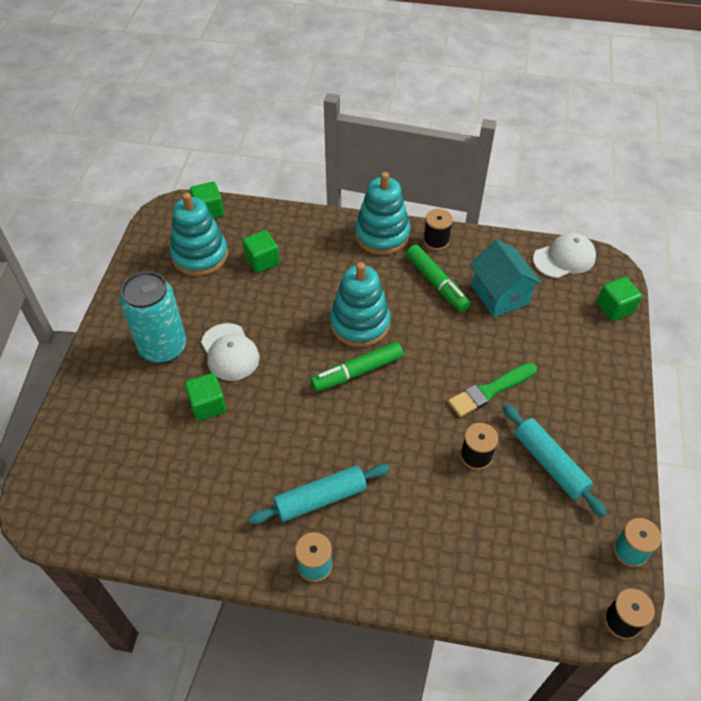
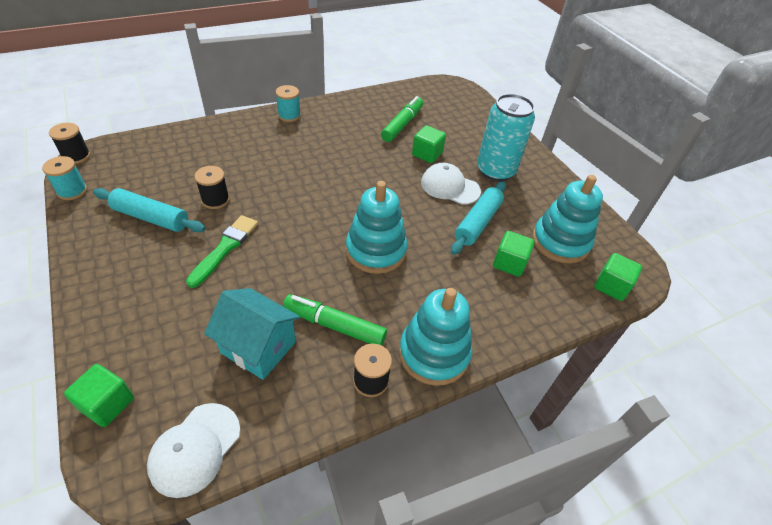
camera: 140 degrees right, 5 degrees down
turquoise rolling pin [248,464,390,524] -> turquoise rolling pin moved to [451,181,506,255]
green marker [310,342,403,392] -> green marker moved to [381,96,423,142]

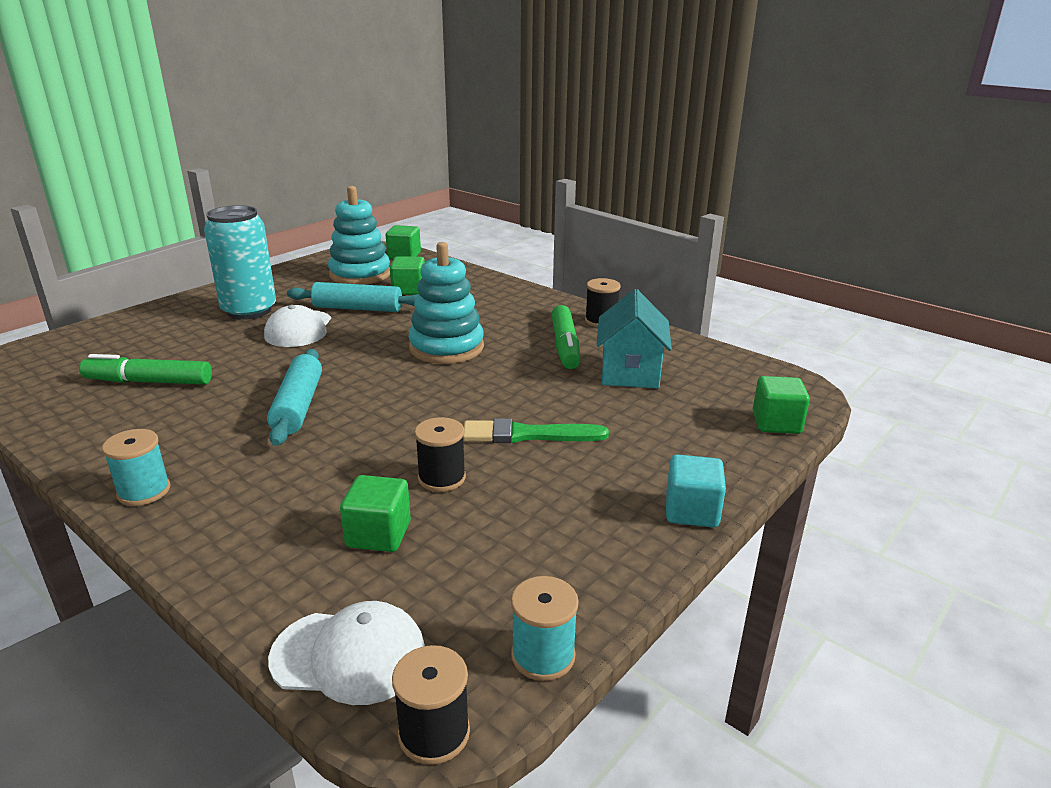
camera: 110 degrees left, 20 degrees down
turquoise rolling pin [93,188,205,232] -> turquoise rolling pin moved to [267,349,322,446]
white cap [147,403,240,498] -> white cap moved to [268,601,425,705]
turquoise stacking toy [399,288,472,386] -> none
green cube [412,125,446,163] -> green cube moved to [340,475,411,552]
none -> turquoise cube [666,454,726,527]

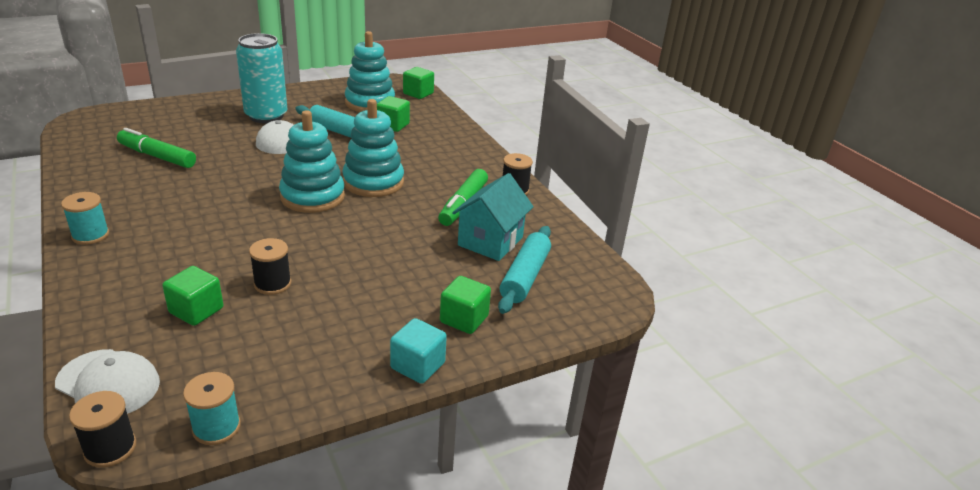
camera: 20 degrees right, 5 degrees up
turquoise rolling pin [267,349,322,446] -> turquoise rolling pin moved to [498,226,551,314]
green brush [463,418,609,443] -> none
green cube [753,376,810,434] -> green cube moved to [440,276,491,334]
none -> turquoise stacking toy [279,110,345,213]

